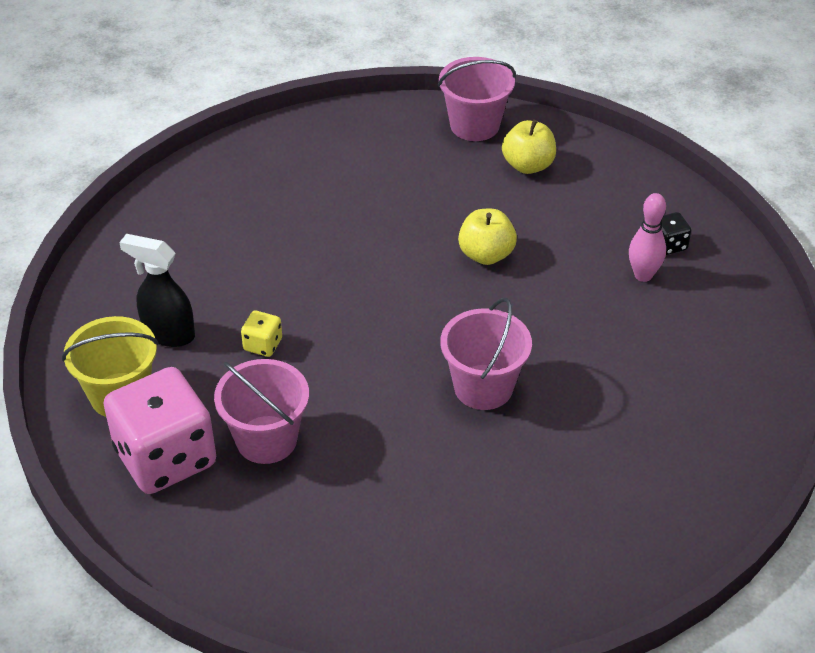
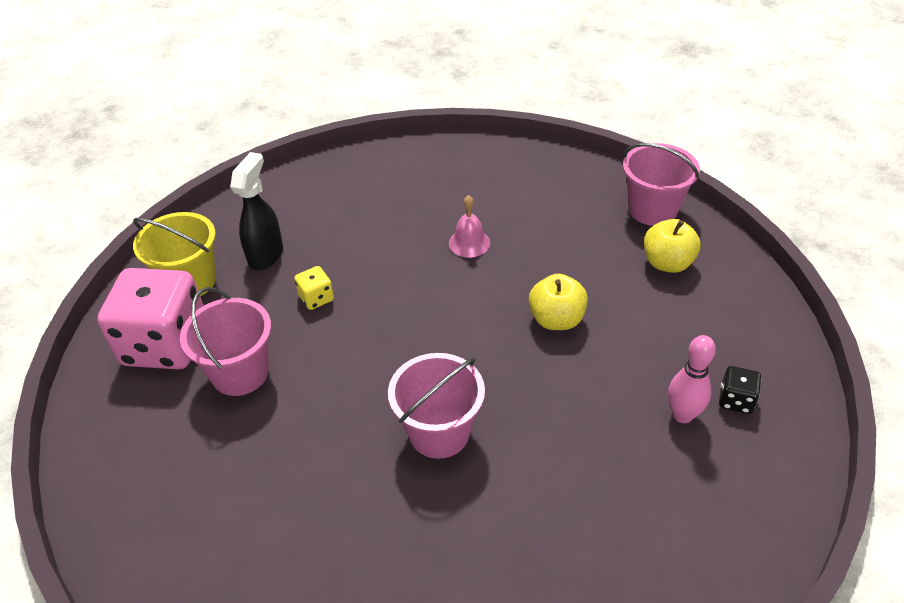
camera: 40 degrees right, 0 degrees up
black spray bottle [119,234,195,347] -> black spray bottle turned 45 degrees clockwise [230,152,283,270]
none -> pink bell [449,195,490,258]

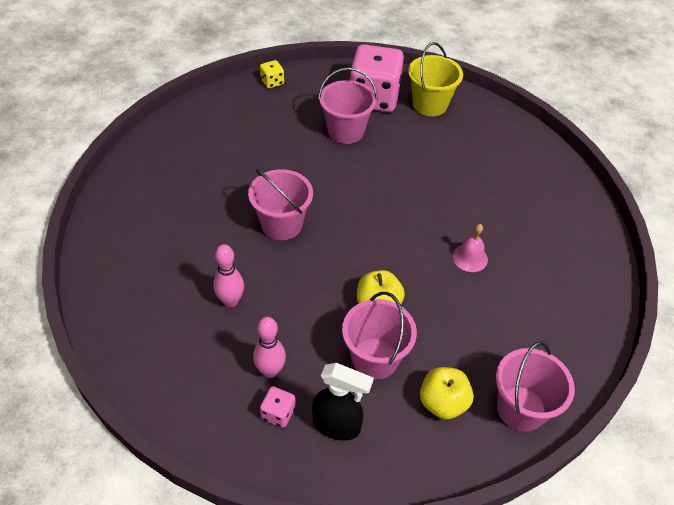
camera: 90 degrees right, 5 degrees up
black spray bottle [230,152,283,270] -> black spray bottle moved to [312,363,374,441]
yellow dice [294,266,334,310] -> yellow dice moved to [260,60,284,88]
black dice [719,366,761,414] -> pink dice [260,386,295,428]
none -> pink bowling pin [213,244,244,307]
none -> pink bucket [342,292,417,380]

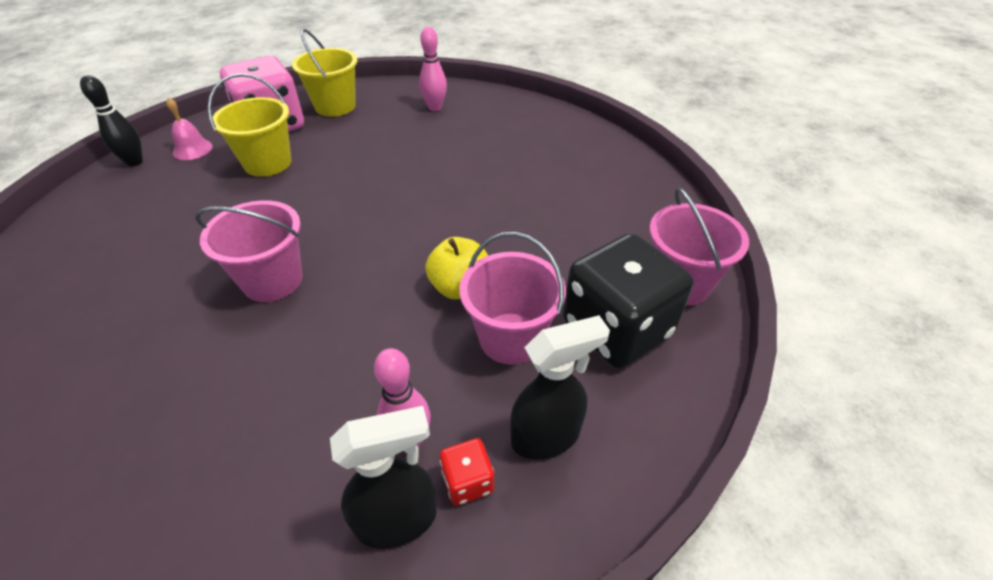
camera: 40 degrees left, 5 degrees down
pink bowling pin [213,244,244,307] -> pink bowling pin moved to [419,27,447,111]
yellow dice [260,60,284,88] -> black bowling pin [80,75,143,166]
pink dice [260,386,295,428] -> red dice [440,438,494,506]
pink bucket [318,67,378,144] -> yellow bucket [207,73,291,177]
yellow apple [420,367,473,420] -> black dice [563,233,693,369]
pink bell [453,224,488,272] -> pink bell moved to [166,97,213,160]
none -> black spray bottle [330,406,437,549]

